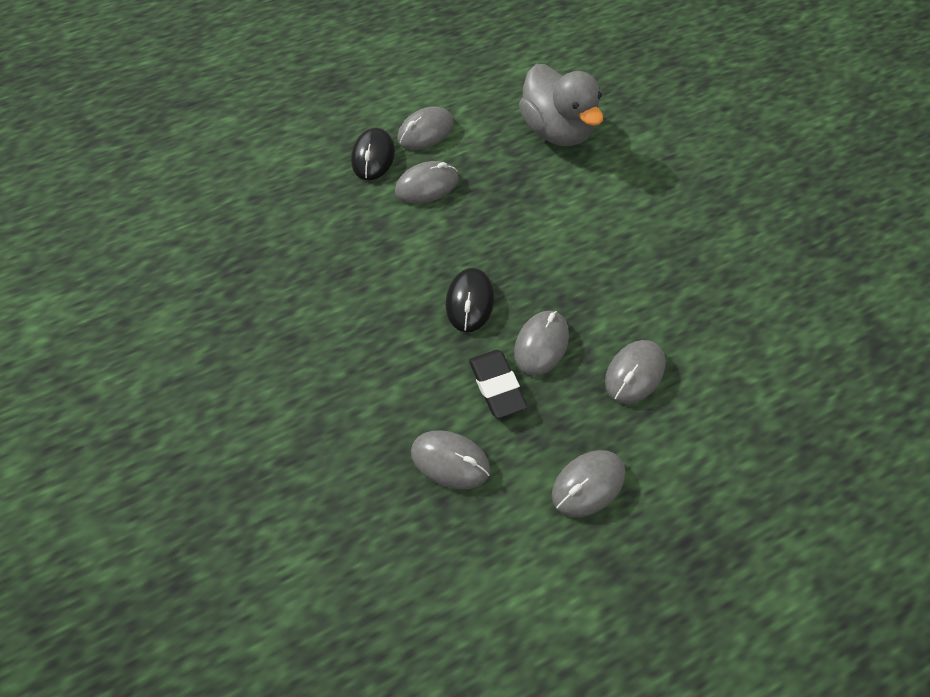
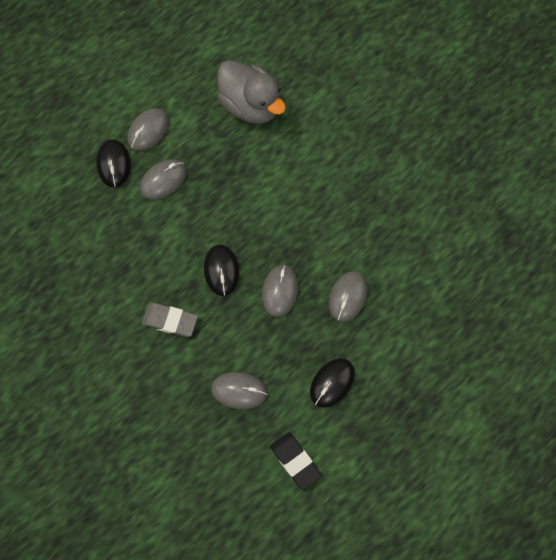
camera: 15 degrees left, 10 degrees up
black eraser [469,350,528,418] -> black eraser moved to [270,433,322,490]
grey mouse [552,450,625,517] -> black mouse [310,358,355,408]
none -> grey eraser [142,303,198,337]

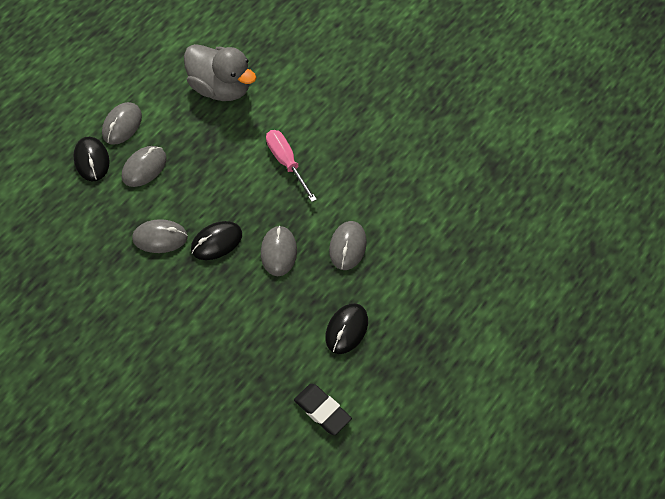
camera: 10 degrees left, 10 degrees down
grey eraser [142,303,198,337] -> none
black mouse [204,245,240,296] -> black mouse turned 75 degrees clockwise [191,221,242,260]
grey mouse [211,372,267,409] -> grey mouse moved to [132,219,188,253]
none -> pink screwdriver [266,130,317,202]

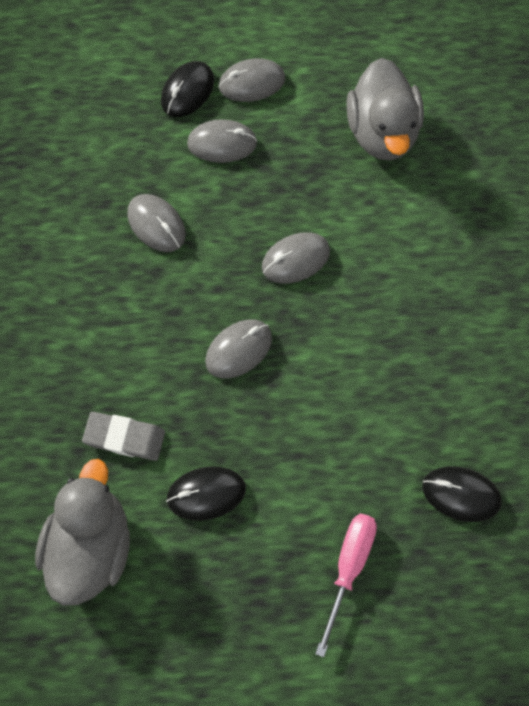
camera: 50 degrees right, 10 degrees up
black mouse [191,221,242,260] -> black mouse moved to [422,466,502,522]
pink screwdriver [266,130,317,202] -> pink screwdriver moved to [315,513,377,657]
black eraser [294,384,352,435] -> grey duck [35,459,130,606]
grey mouse [329,221,367,270] -> grey mouse moved to [262,232,330,283]
none -> grey eraser [82,412,165,461]

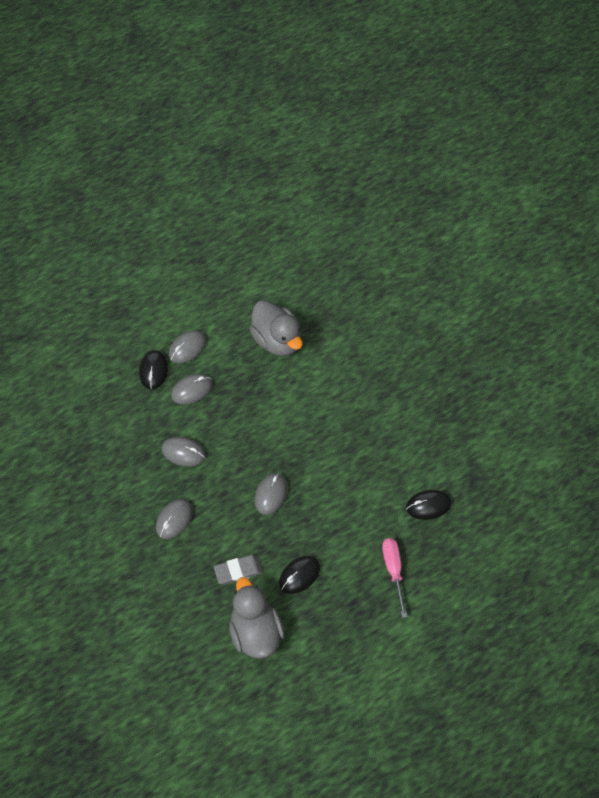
camera: 30 degrees left, 10 degrees down
grey mouse [262,232,330,283] -> grey mouse moved to [156,499,193,539]

